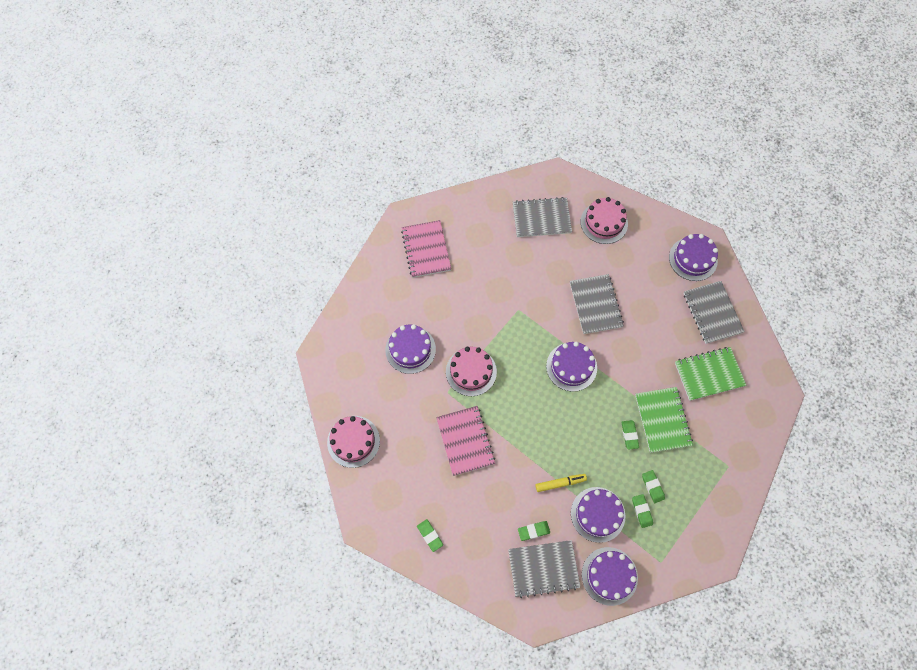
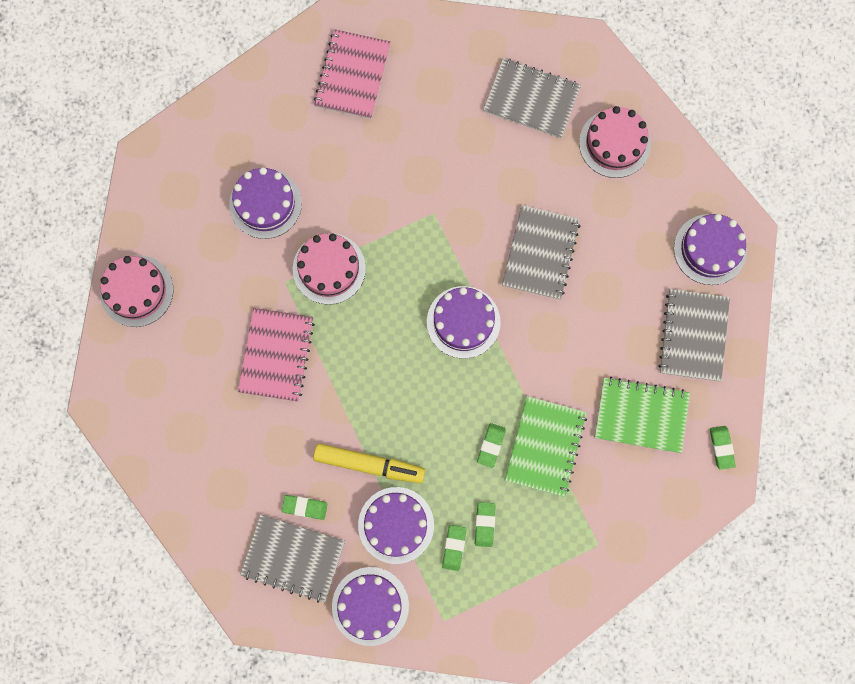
camera: 25 degrees right, 10 degrees up
green eraser [417,519,443,552] -> green eraser moved to [710,426,736,470]
yellow marker [535,474,587,492] -> yellow marker [313,443,425,483], size x1.54

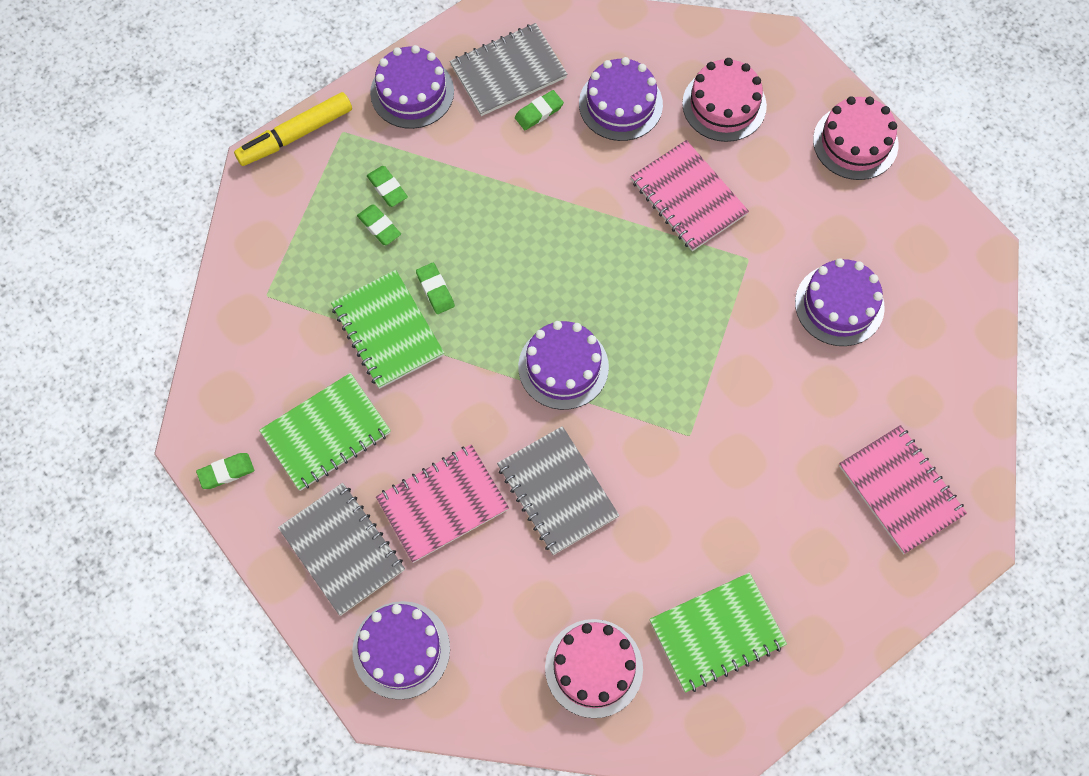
camera: 135 degrees right, 10 degrees down
pink cake [293,233,366,305] -> pink cake moved to [682,58,767,142]
yellow marker [313,443,425,483] -> yellow marker moved to [234,92,352,166]
purple cake [358,487,434,564] -> purple cake moved to [579,57,663,141]
grey notebook [483,58,581,138] -> green notebook [649,572,787,693]
green eraser [710,426,736,470] -> green eraser turned 60 degrees counterclockwise [196,453,254,489]
none -> pink notebook [376,444,509,563]

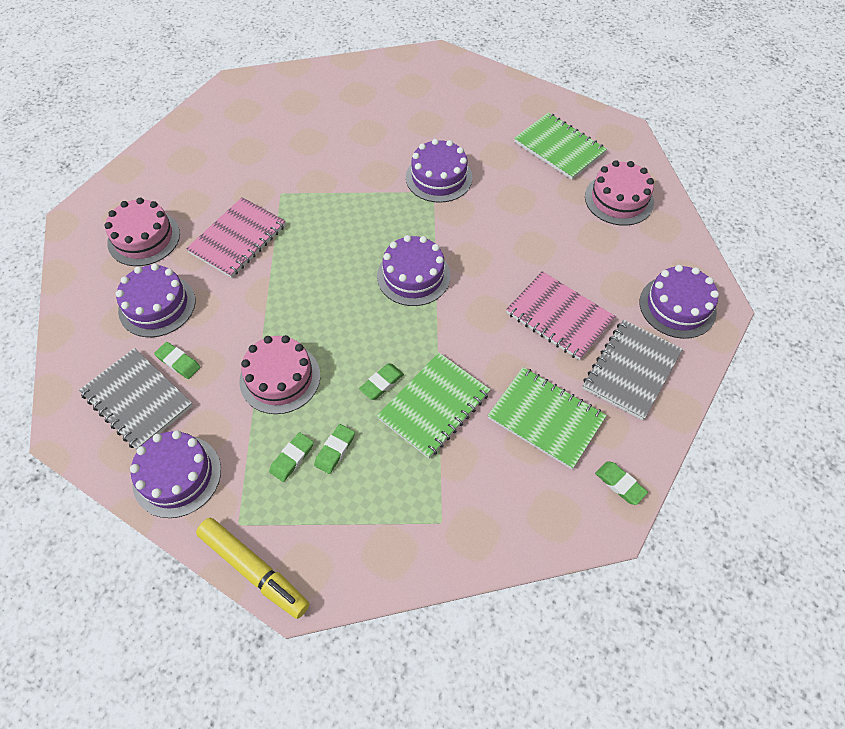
camera: 110 degrees left, 10 degrees down
grey notebook [497,426,619,555] -> none
purple cake [795,258,885,346] -> purple cake moved to [406,139,473,203]
pink cake [813,96,899,180] -> pink cake moved to [239,335,320,414]
pink notebook [839,425,967,554] -> none

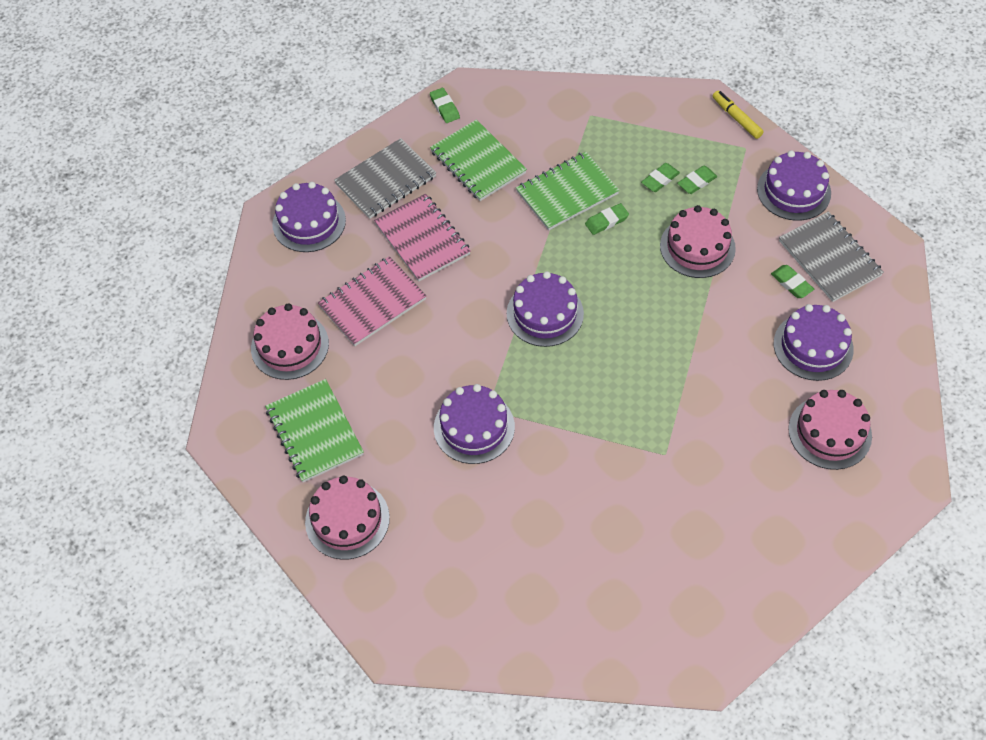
camera: 160 degrees left, 0 degrees up
pink notebook [186,197,286,278] -> pink notebook moved to [318,256,426,346]
yellow marker [196,518,309,619] -> yellow marker [713,91,764,139], size x0.65
none -> pink cake [305,476,390,560]

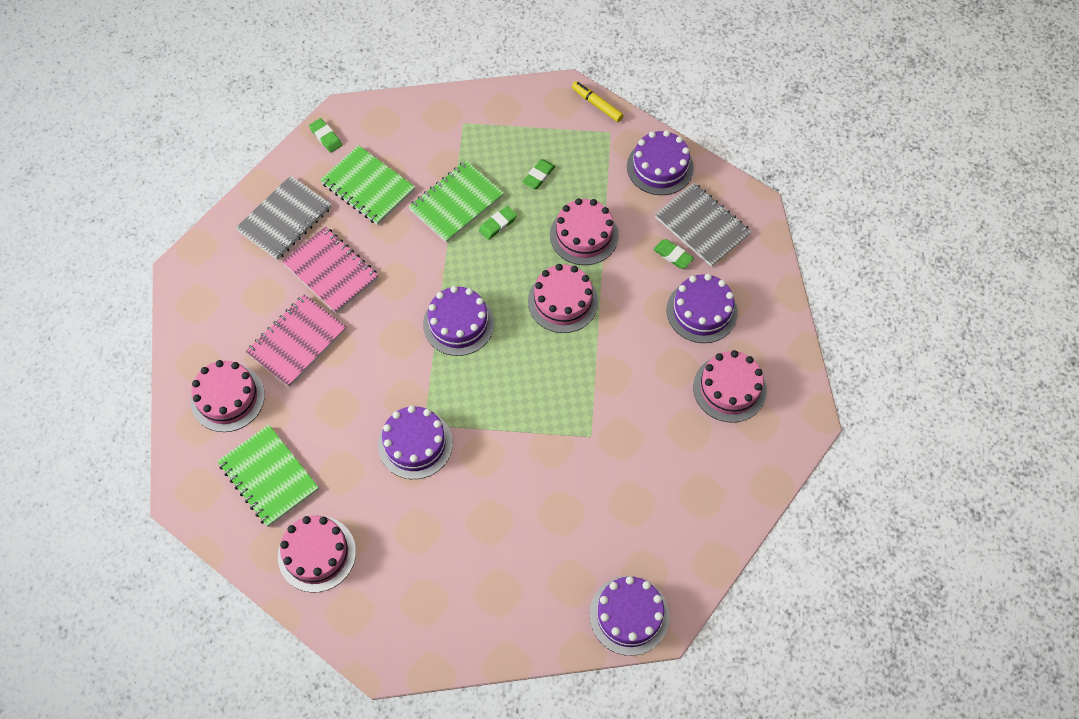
camera: 15 degrees left, 5 degrees up
purple cake [272,182,346,252] -> purple cake moved to [590,576,669,656]
green eraser [678,166,717,194] -> none
none -> pink cake [528,264,598,333]

